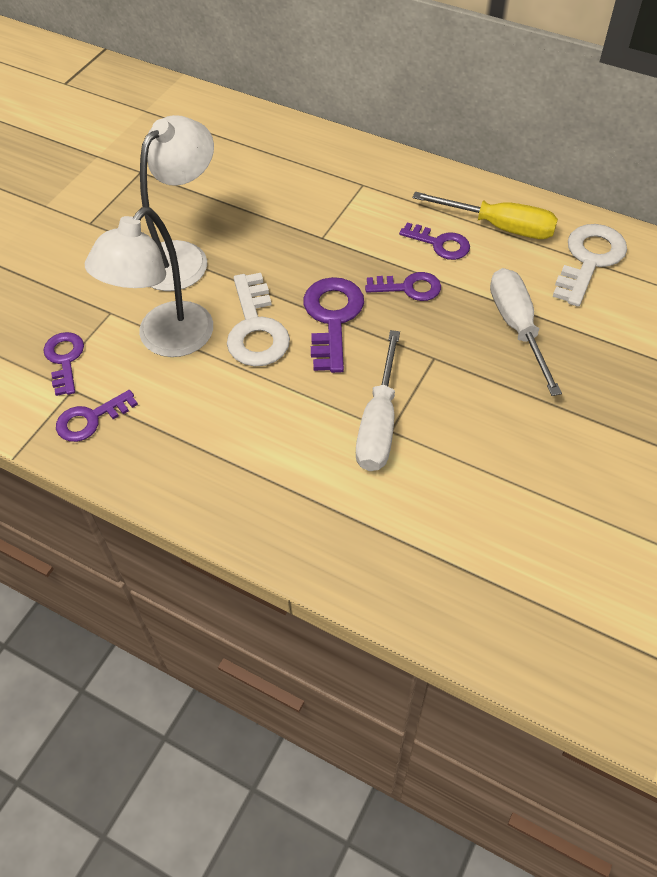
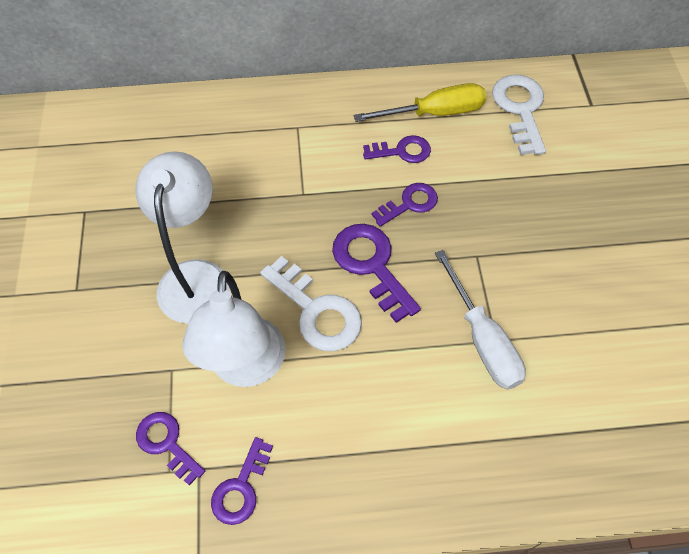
camera: 35 degrees left, 5 degrees up
white screwdriver [490,268,562,396] -> none

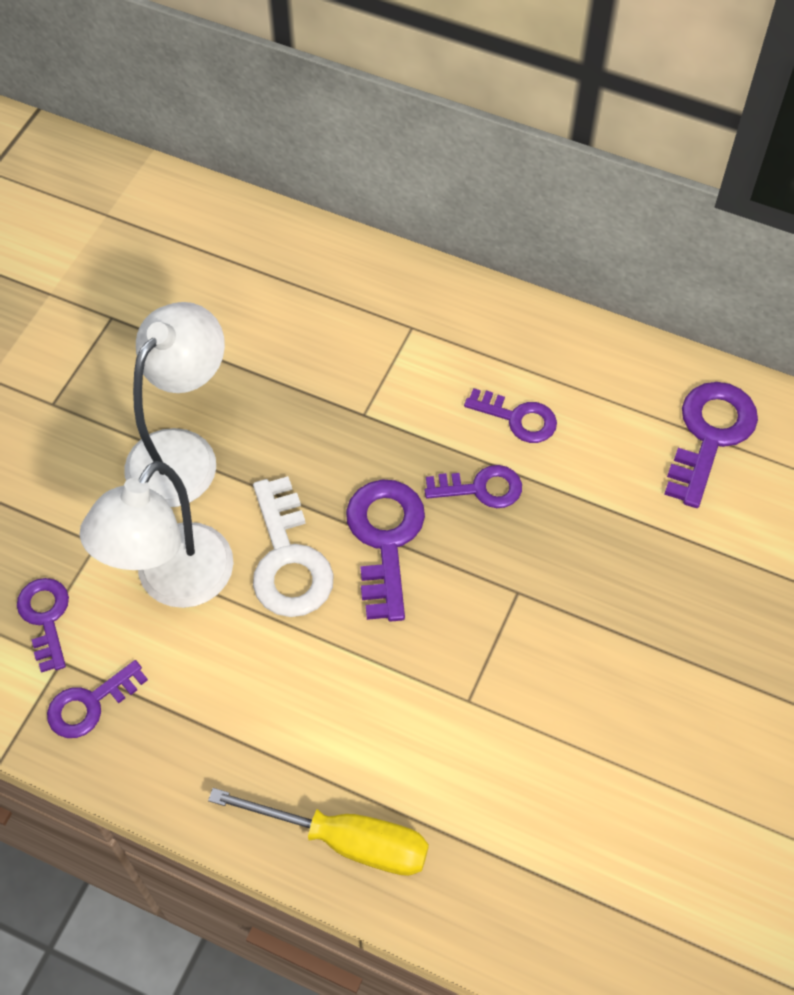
camera: 30 degrees right, 0 degrees up
yellow screwdriver [354,83,486,122] -> yellow screwdriver moved to [208,788,429,876]
white screwdriver [435,250,526,390] -> none
white key [492,75,546,155] -> purple key [664,382,758,508]

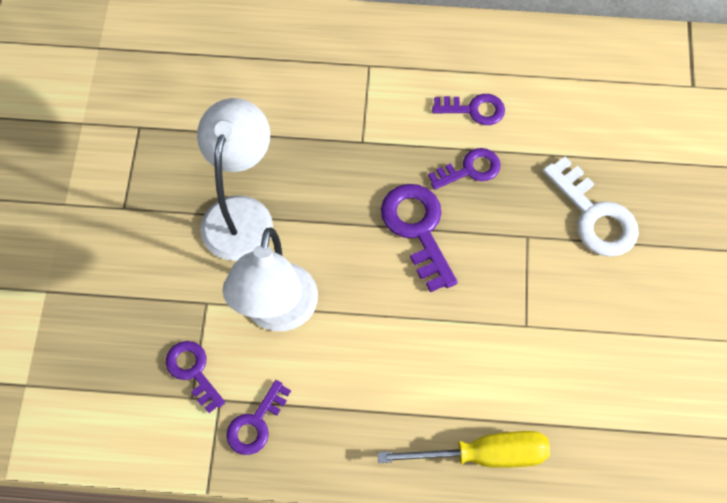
camera: 20 degrees left, 5 degrees up
white key [253,476,334,617] -> white key moved to [543,157,639,257]
purple key [664,382,758,508] -> none

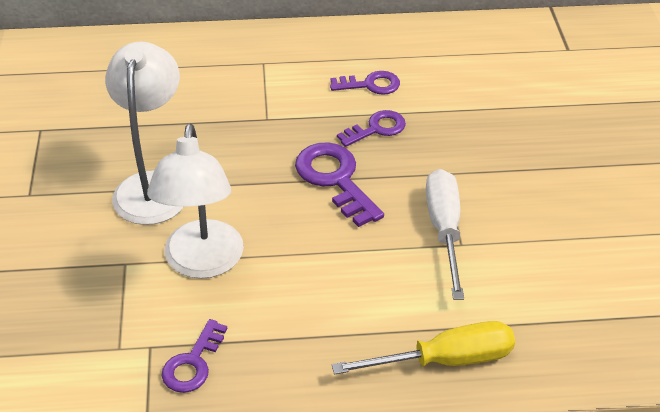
camera: 10 degrees left, 20 degrees down
purple key [166,341,225,413] -> none
white key [543,157,639,257] -> none
none -> white screwdriver [426,169,464,300]

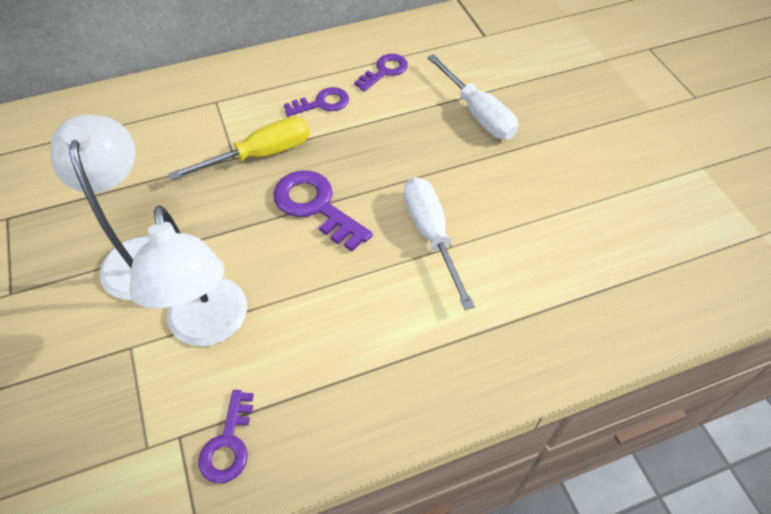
camera: 15 degrees left, 10 degrees up
yellow screwdriver [332,321,515,375] -> yellow screwdriver moved to [169,117,310,180]
purple key [337,110,406,147] -> purple key moved to [354,54,408,92]
none -> white screwdriver [427,54,518,139]

